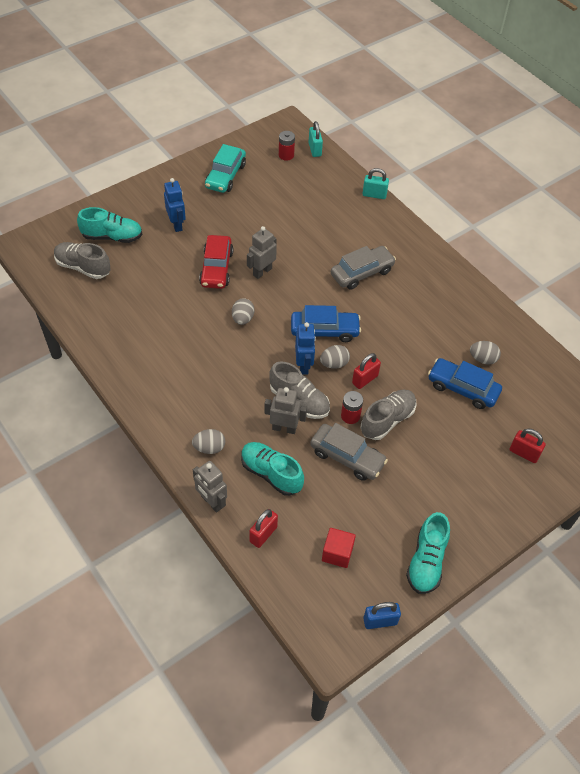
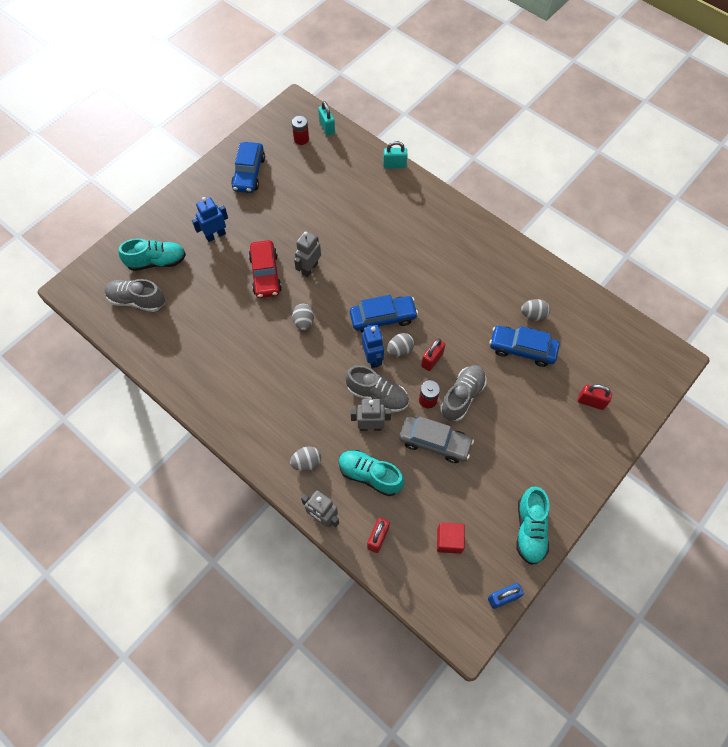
camera: 10 degrees left, 10 degrees up
blue robot [164,178,186,232] -> blue robot turned 90 degrees counterclockwise [192,197,228,242]
turquoise car [205,144,246,193] -> blue car [231,142,265,193]
grey car [331,246,396,290] -> none

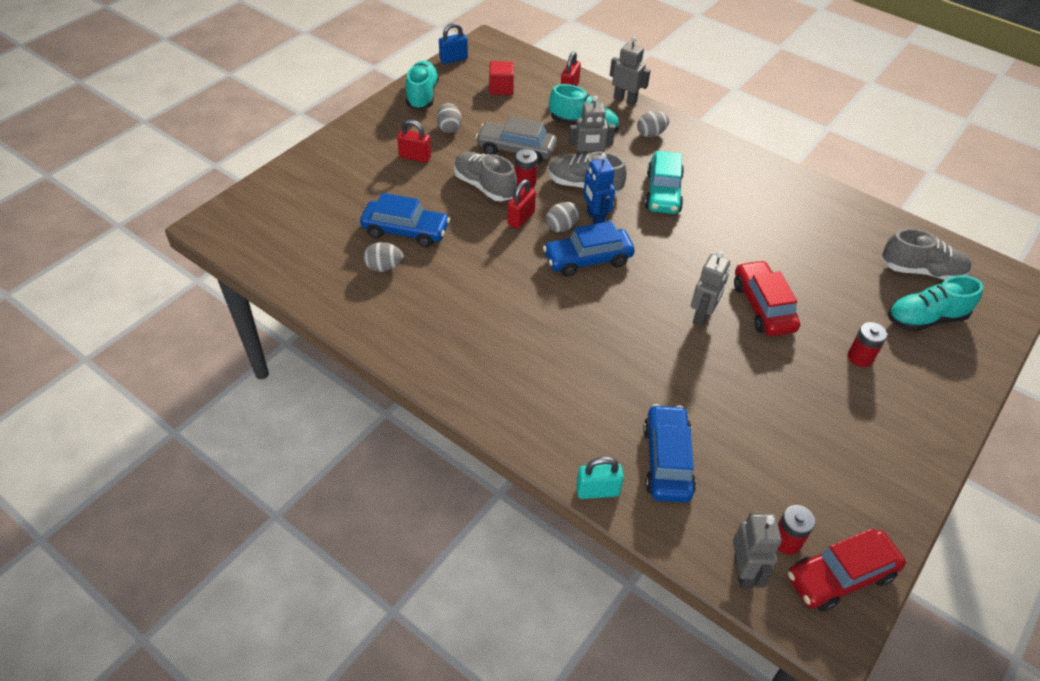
camera: 175 degrees right, 15 degrees down
blue robot [192,197,228,242] -> red battery [848,322,887,367]
blue car [231,142,265,193] -> blue car moved to [643,404,696,503]
grey egg [292,304,314,331] -> grey egg moved to [437,103,462,133]
turquoise padlock [318,101,335,136] -> grey robot [733,512,782,588]
grey shoe [440,365,487,421] -> grey shoe turned 105 degrees clockwise [454,151,517,201]
red padlock [578,384,612,410] -> red padlock moved to [397,120,431,163]
none -> turquoise car [645,151,684,214]
none -> red car [788,528,906,611]

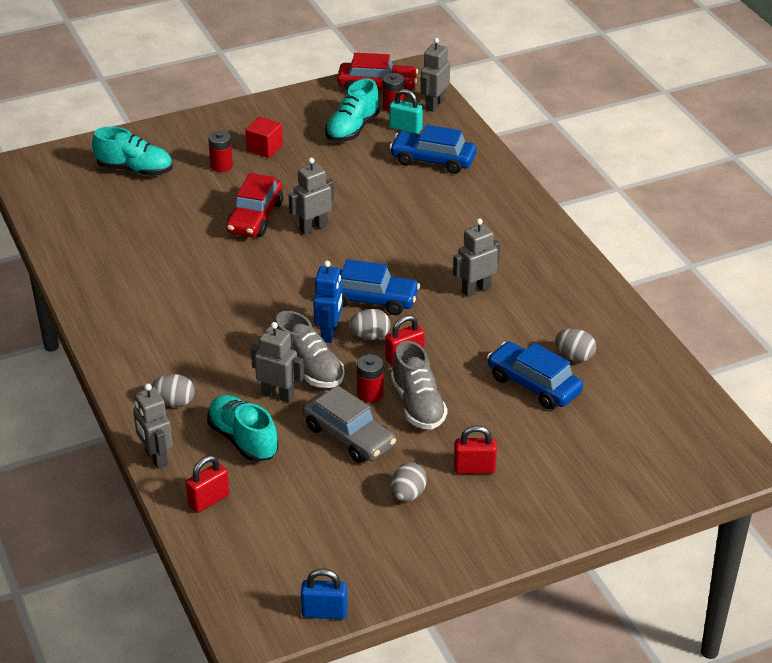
camera: 150 degrees left, 10 degrees down
red padlock [397,120,431,163] -> red padlock turned 45 degrees counterclockwise [454,425,497,474]
turquoise shoe [406,61,439,110] -> turquoise shoe moved to [325,79,380,142]
red cube [489,61,514,95] -> red cube moved to [245,117,283,158]
turquoise padlock [576,457,624,499] -> turquoise padlock moved to [389,89,423,134]
blue car [643,404,696,503] -> blue car turned 75 degrees clockwise [389,125,476,174]
turquoise car [645,151,684,214] -> none
grey shoe [882,228,972,280] -> none
none -> grey robot [453,218,500,297]

